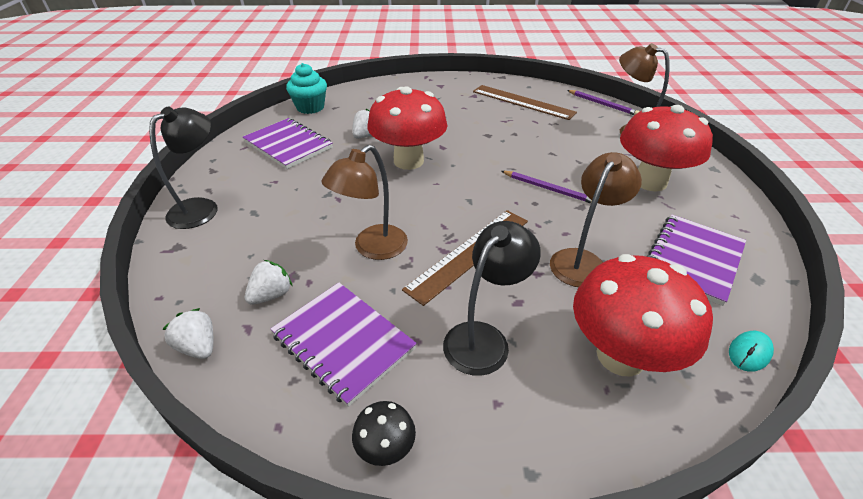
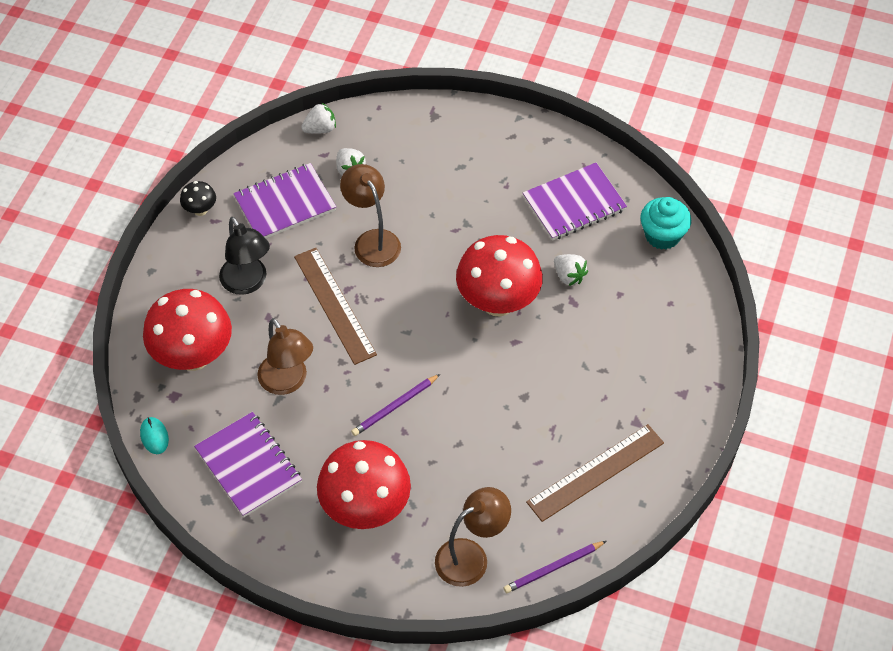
camera: 110 degrees right, 15 degrees up
black lamp [149,107,217,229] -> none

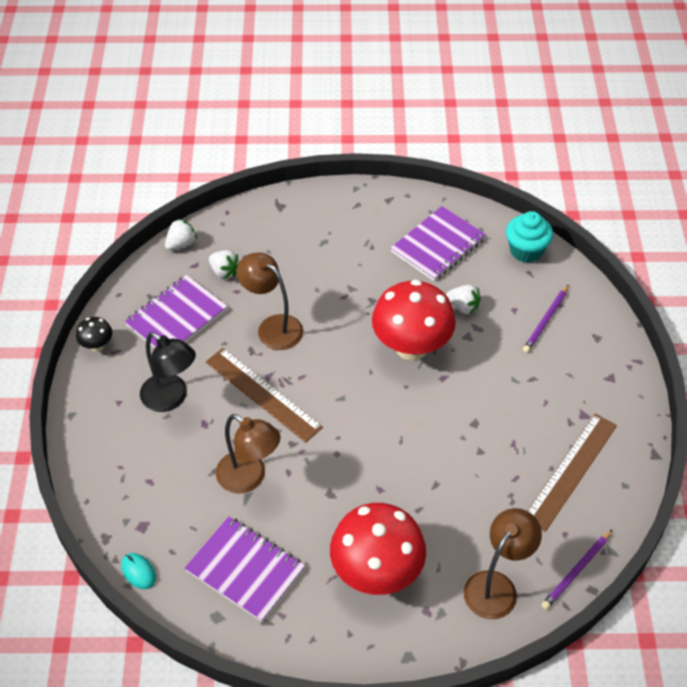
camera: 20 degrees left, 5 degrees down
red mushroom [143,289,232,371] -> none
purple pencil [351,374,440,436] -> purple pencil moved to [523,284,569,353]

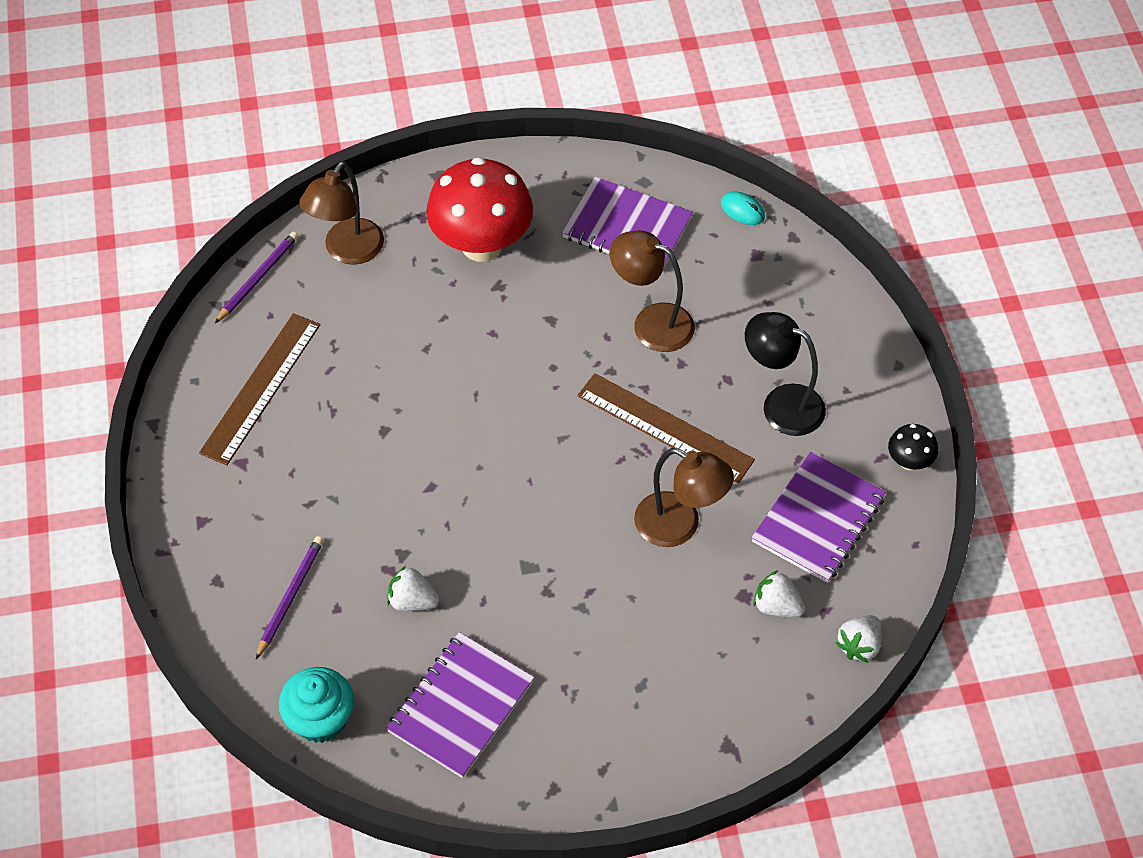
camera: 170 degrees right, 5 degrees up
red mushroom [372,280,456,361] -> none

